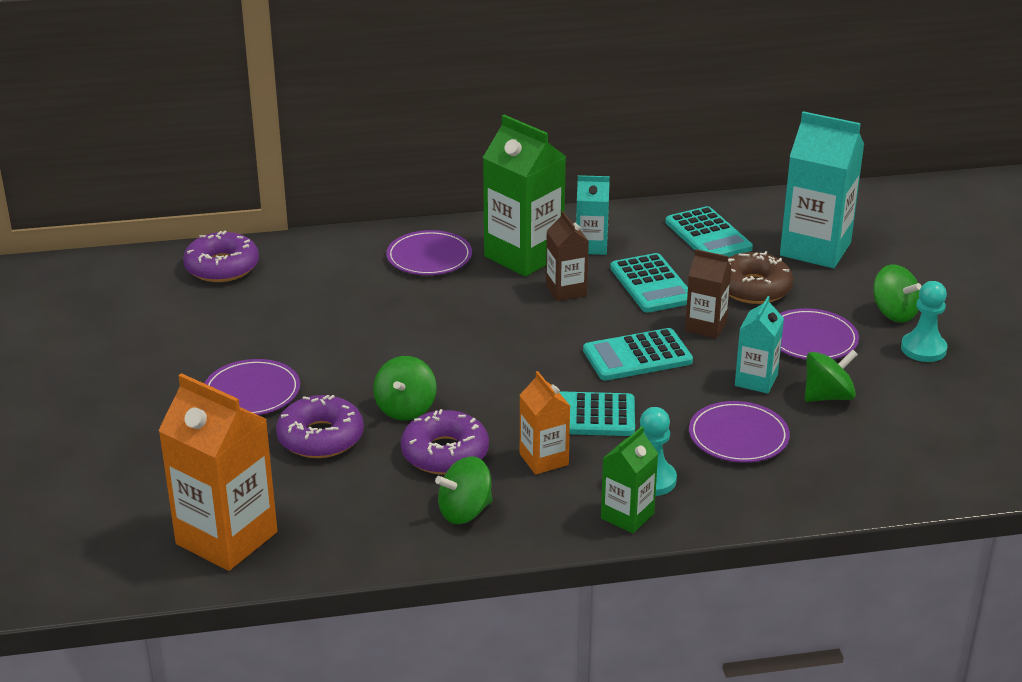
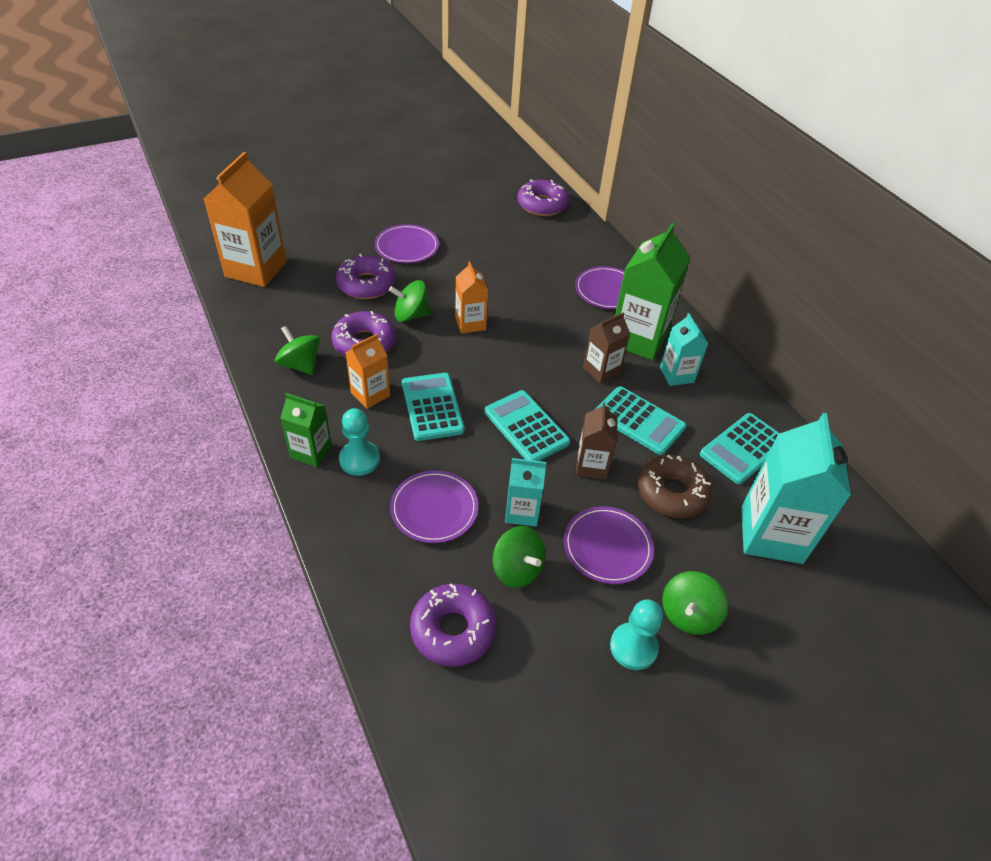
camera: 70 degrees right, 15 degrees up
turquoise calculator [610,253,688,313] -> turquoise calculator turned 105 degrees counterclockwise [596,386,686,455]
none -> purple donut [410,584,496,667]
none -> orange carton [455,262,488,334]

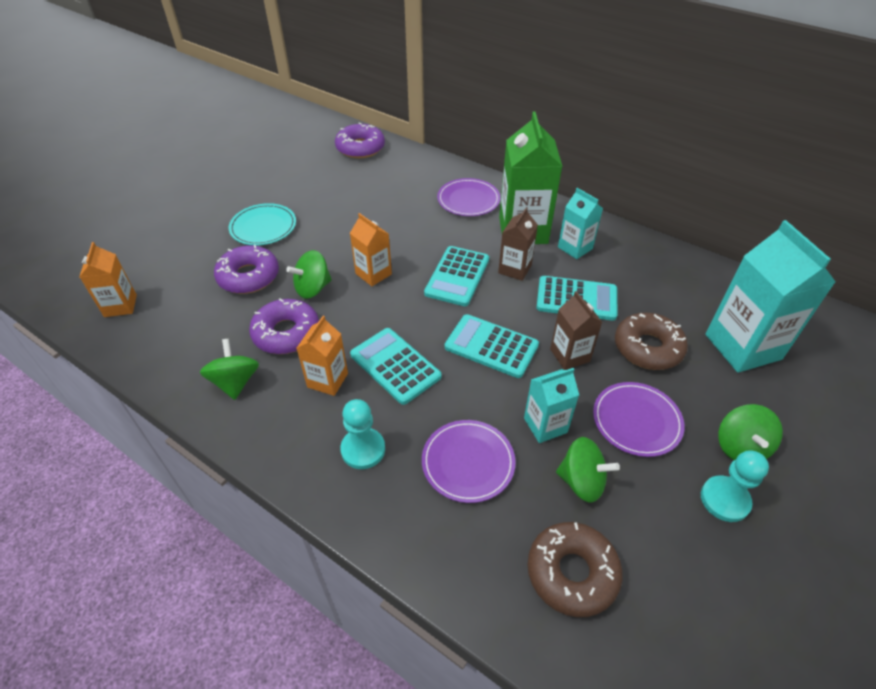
camera: 25 degrees left, 0 degrees up
orange carton [204,152,287,287] -> orange carton [80,242,137,317], size x0.55
green spinning top [275,326,320,375] -> green spinning top turned 60 degrees clockwise [200,339,259,400]
green carton [280,393,332,467] -> none
purple plate [374,224,439,263] -> turquoise plate [229,203,296,245]
purple donut [410,584,496,667] -> brown donut [527,522,623,617]
turquoise calculator [700,413,780,484] -> turquoise calculator moved to [424,246,489,306]

